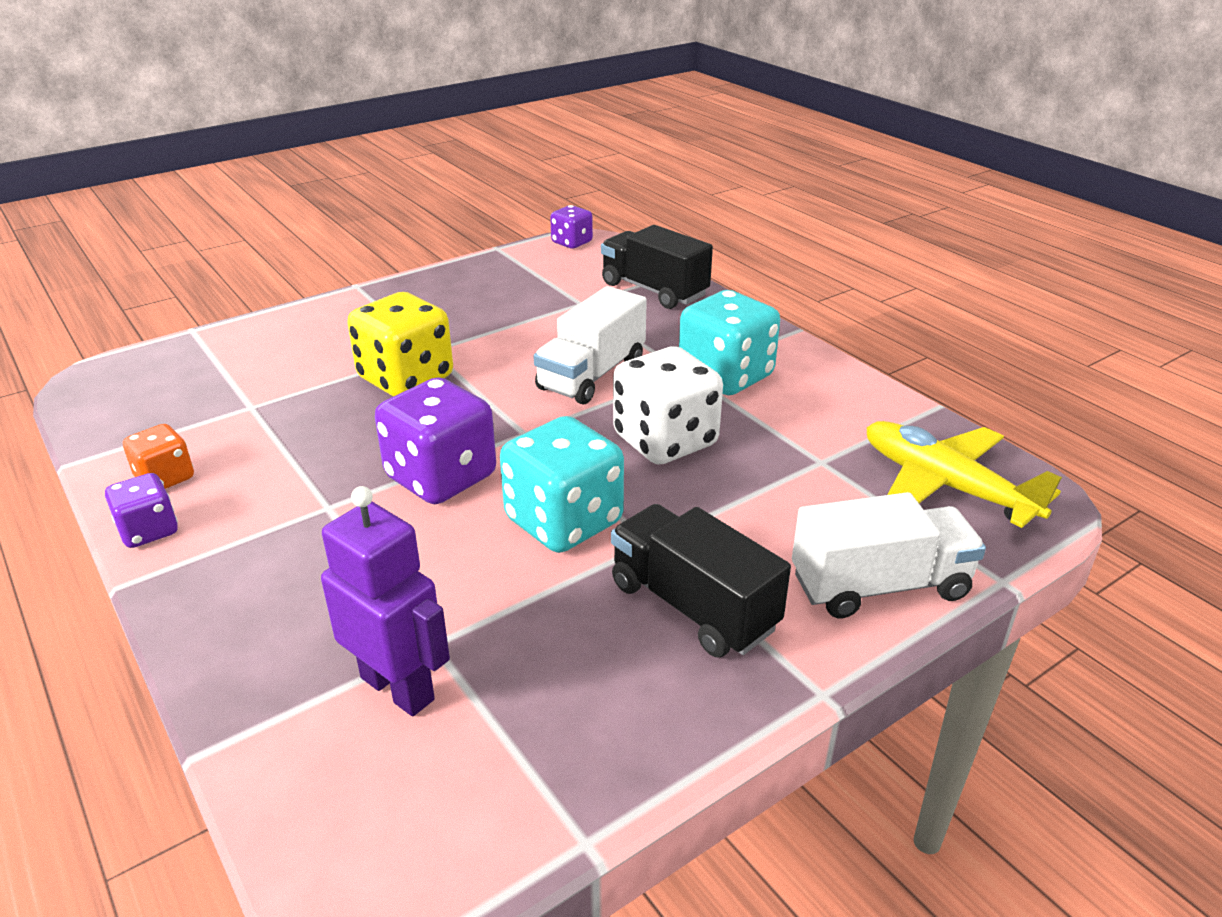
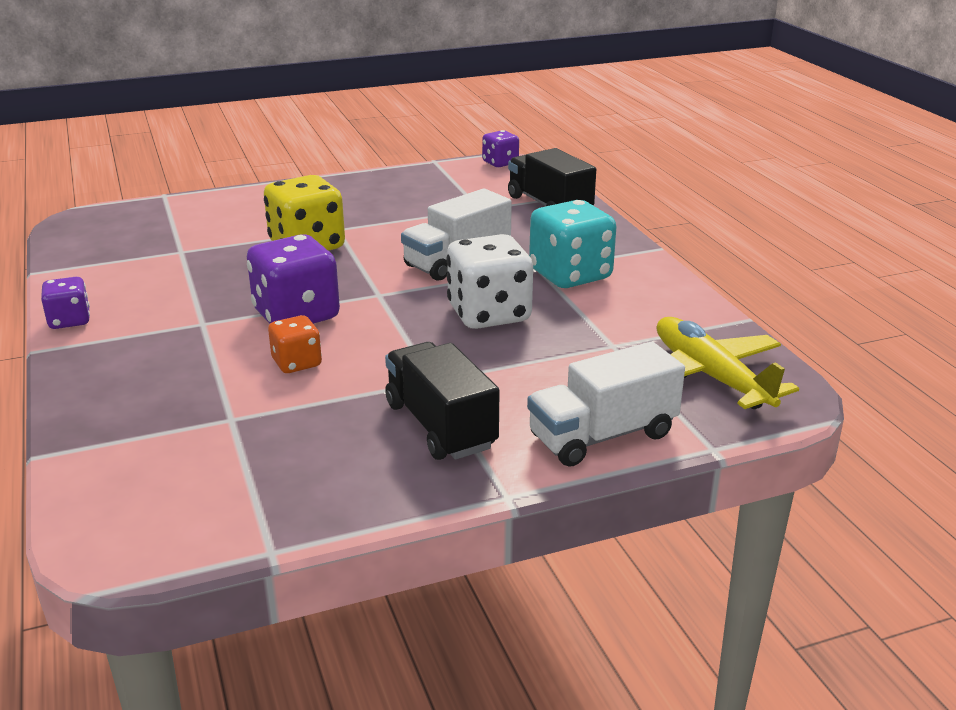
camera: 15 degrees right, 5 degrees down
orange dice [123,424,194,489] -> orange dice moved to [268,315,322,373]
purple robot [321,486,450,716] -> none
turquoise dice [500,416,624,553] -> none
white truck [792,492,986,618] -> white truck turned 150 degrees clockwise [527,341,685,467]

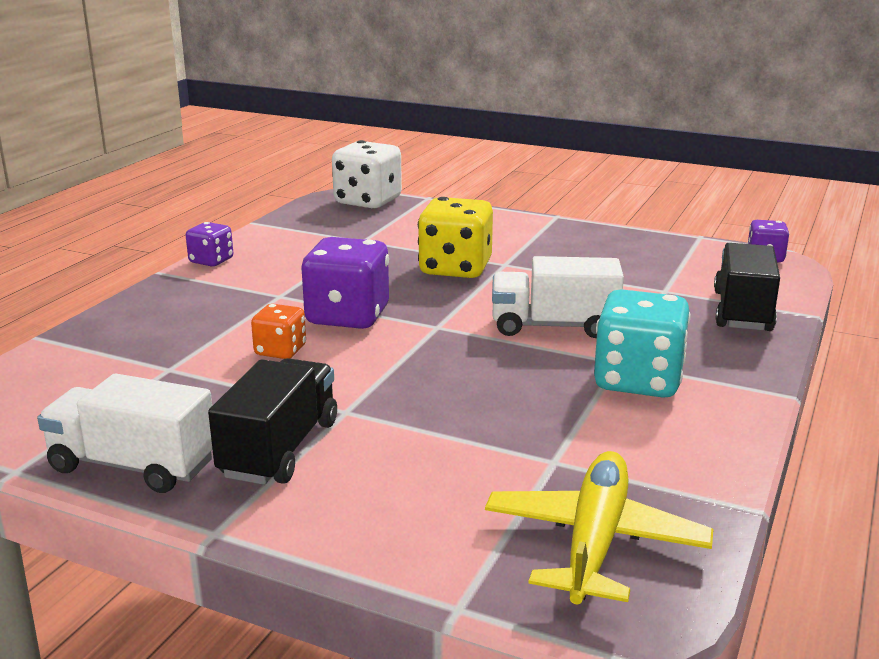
camera: 45 degrees right, 5 degrees down
white dice [446,234,533,329] -> white dice moved to [332,140,402,209]
white truck [527,341,685,467] -> white truck moved to [37,374,212,493]

